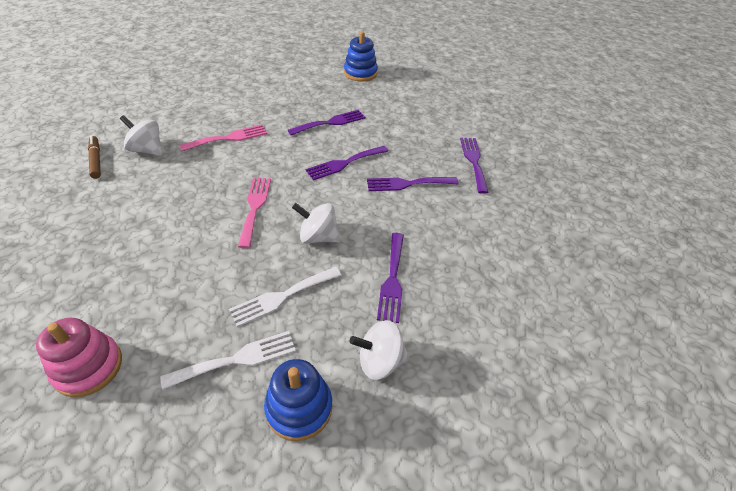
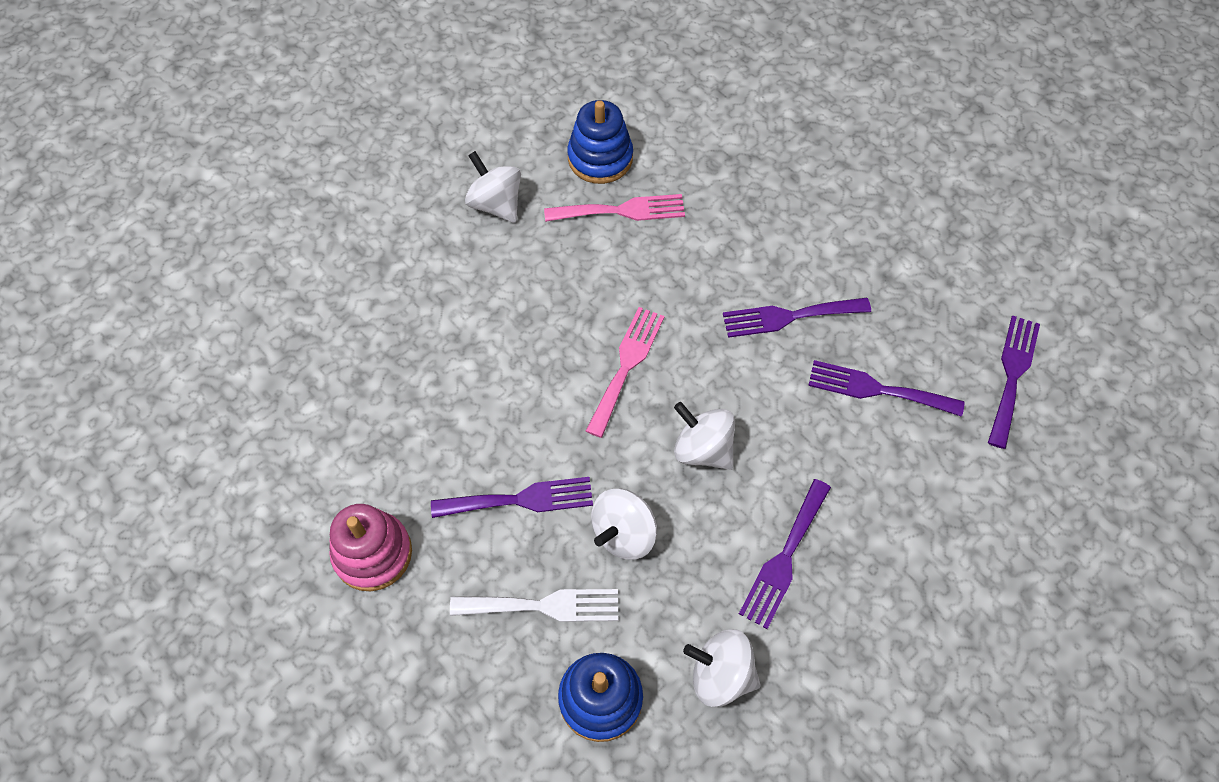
camera: 25 degrees right, 15 degrees up
brown marker [88,136,101,179] -> none
white fork [229,267,342,327] -> white spinning top [591,488,657,560]
purple fork [288,110,365,135] -> purple fork moved to [431,477,593,518]
blue stacking toy [344,31,378,82] -> blue stacking toy moved to [567,100,633,184]

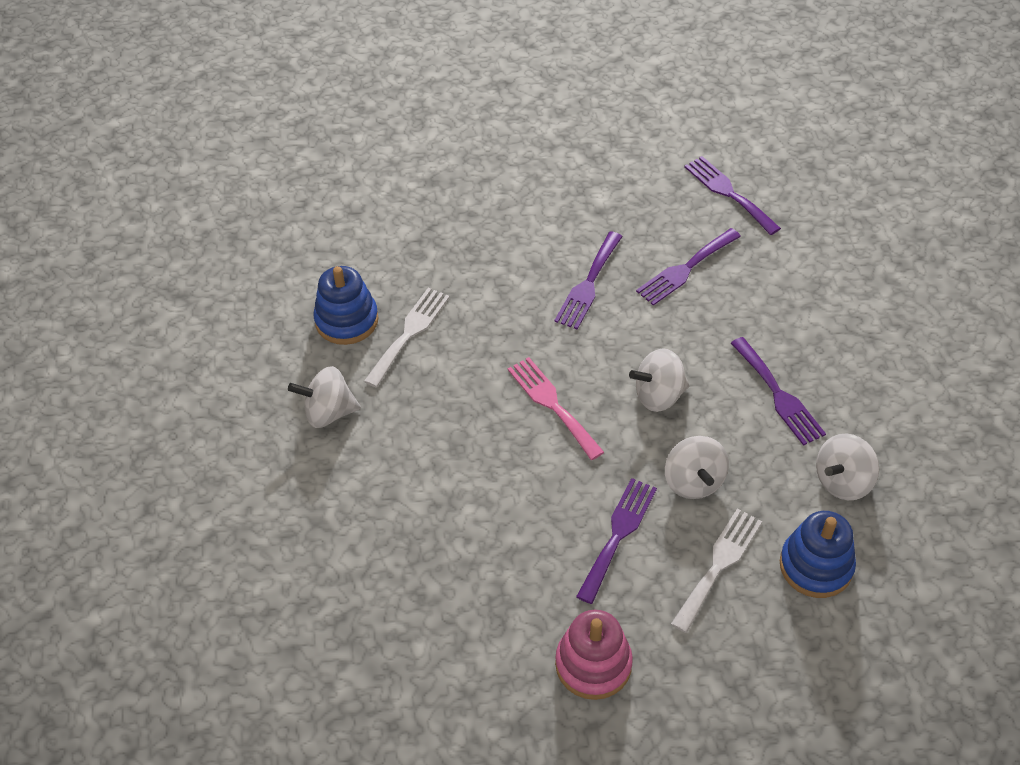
camera: 55 degrees left, 10 degrees down
pink fork [544,194,685,222] -> white fork [364,287,450,388]

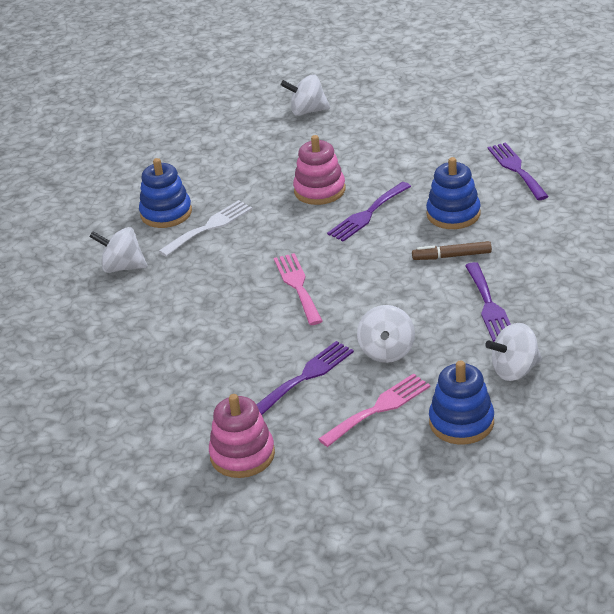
camera: 20 degrees right, 15 degrees down
white spinning top [629,348,690,412] -> white spinning top moved to [281,74,330,116]
purple fork [636,228,741,306] -> blue stacking toy [426,157,481,229]
white fork [671,509,762,633] -> pink fork [318,373,430,447]
none -> pink stacking toy [293,135,345,205]
none -> brown marker [412,241,492,260]

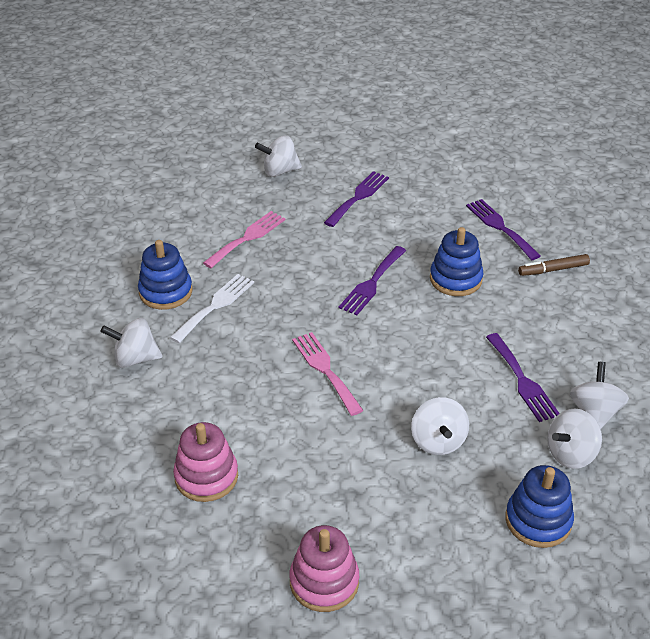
camera: 15 degrees left, 5 degrees up
purple fork [256,341,354,415] -> purple fork moved to [324,171,389,227]
pink stacking toy [293,135,345,205] -> pink stacking toy moved to [173,422,238,502]
pink fork [318,373,430,447] -> pink fork moved to [203,211,286,268]
brown marker [412,241,492,260] -> brown marker moved to [518,254,590,276]
none -> white spinning top [570,362,629,429]

